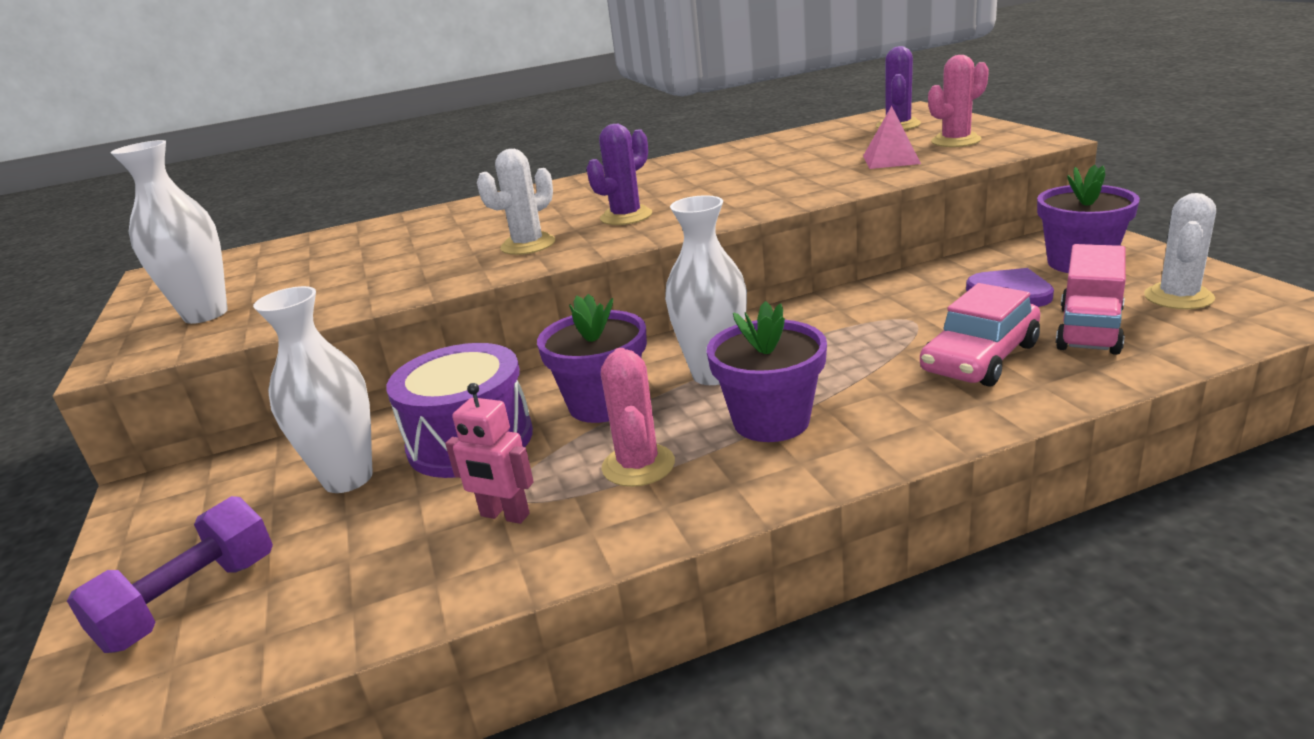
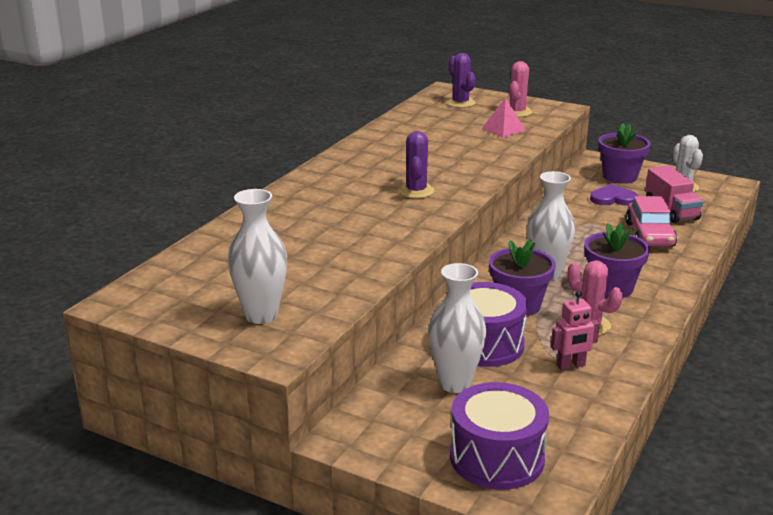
camera: 45 degrees left, 0 degrees up
purple dumbbell [67,496,273,653] -> purple drum [450,382,549,490]
white cactus [477,149,555,255] -> none

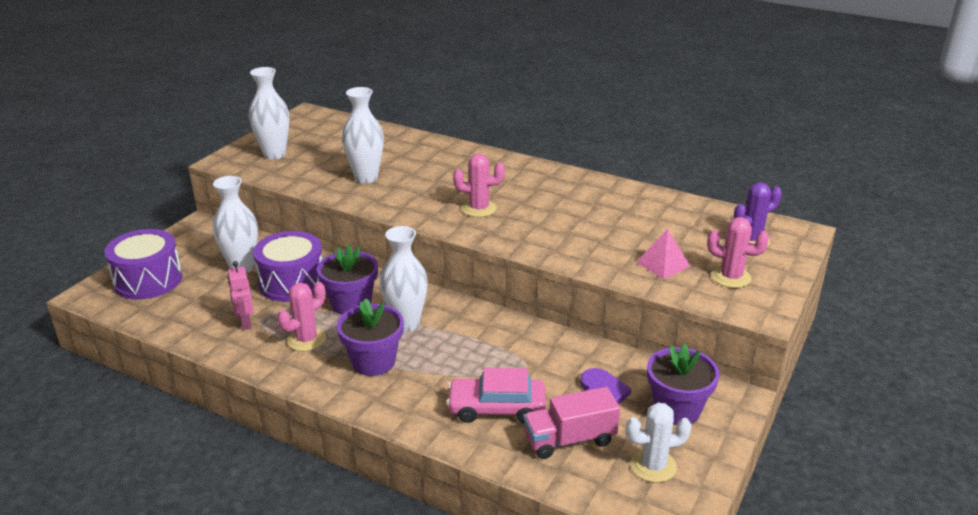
camera: 90 degrees right, 5 degrees up
purple cactus [398,131,435,198] -> pink cactus [453,153,505,217]
none -> white vase [342,87,384,184]

